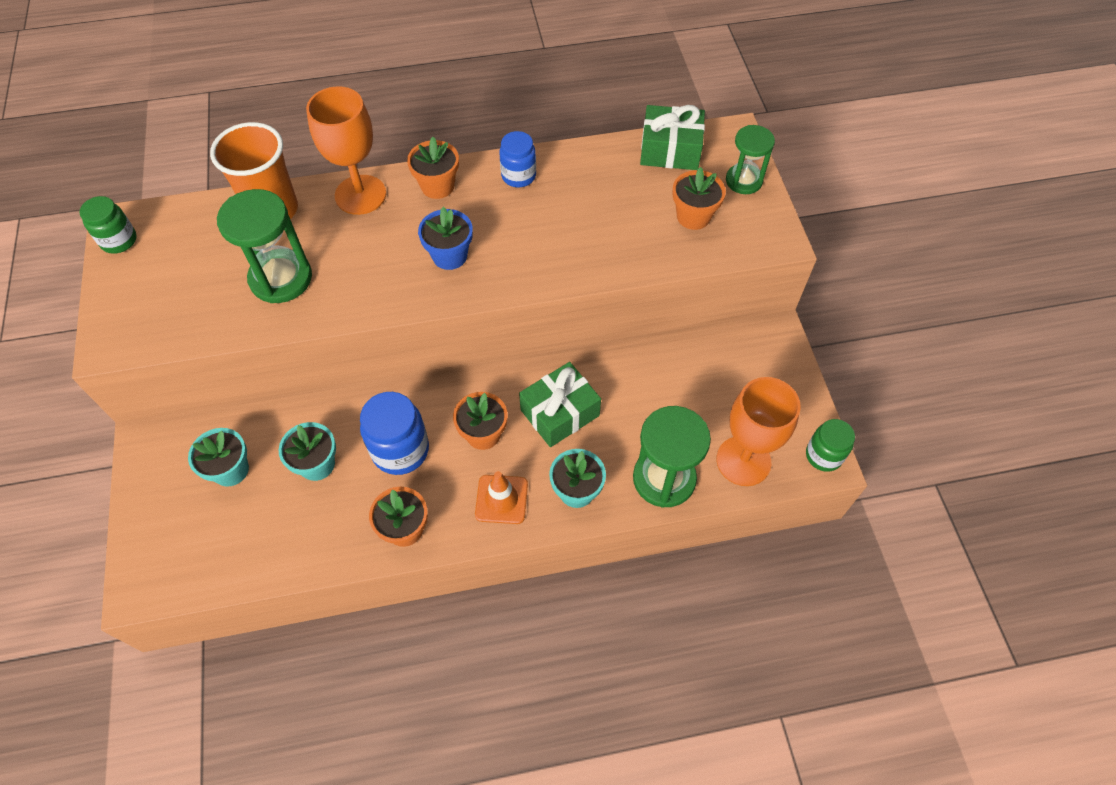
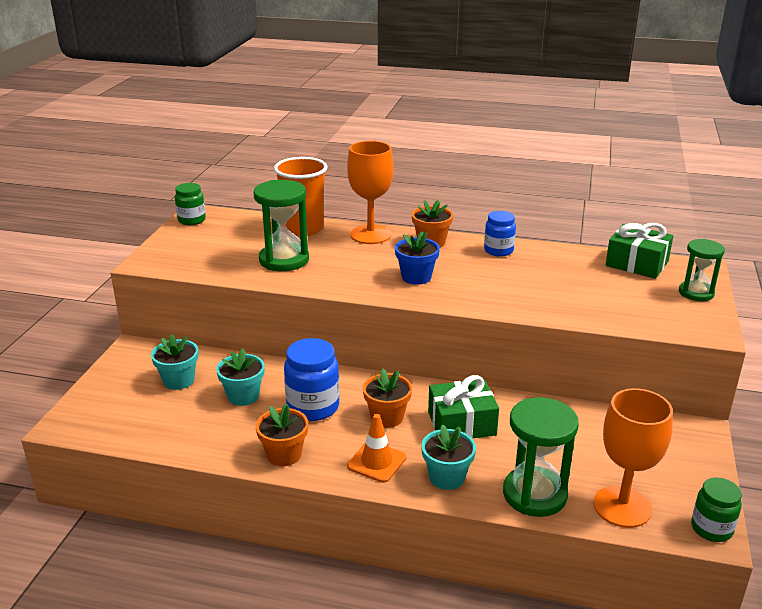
camera: 25 degrees right, 30 degrees down
orange flower pot [673,167,726,230] -> none

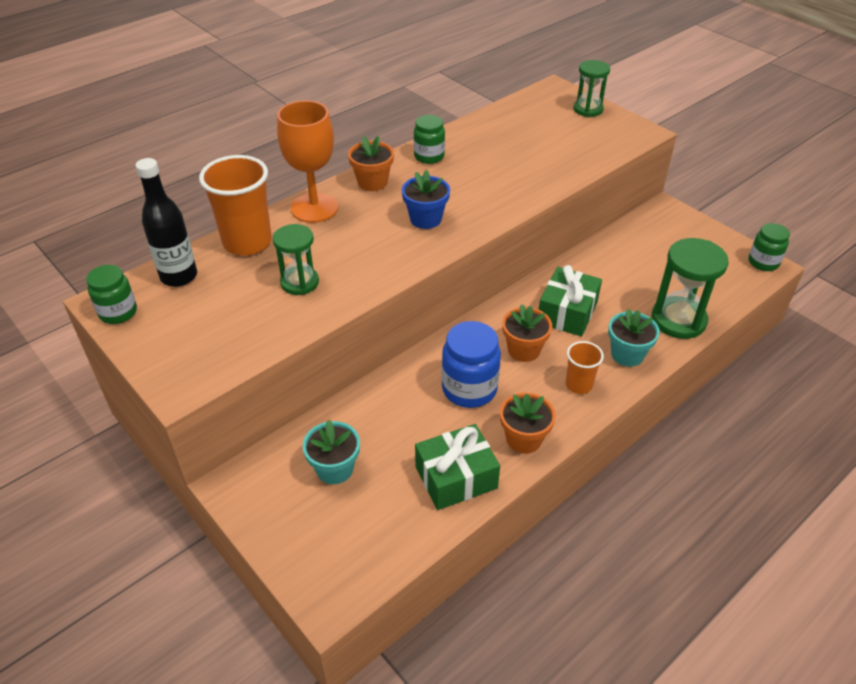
camera: 55 degrees left, 15 degrees up
turquoise flower pot [216,348,265,406] -> none
green hourglass [253,180,309,271] -> green hourglass [273,224,319,295], size x0.64
orange traffic cone [347,414,406,483] -> orange cup [566,341,604,394]
blue jar [484,211,516,257] -> green jar [414,115,445,164]
orange goblet [593,388,673,528] -> none
green gift [606,223,673,279] -> green gift moved to [415,424,500,510]
none -> black bottle [136,158,197,287]

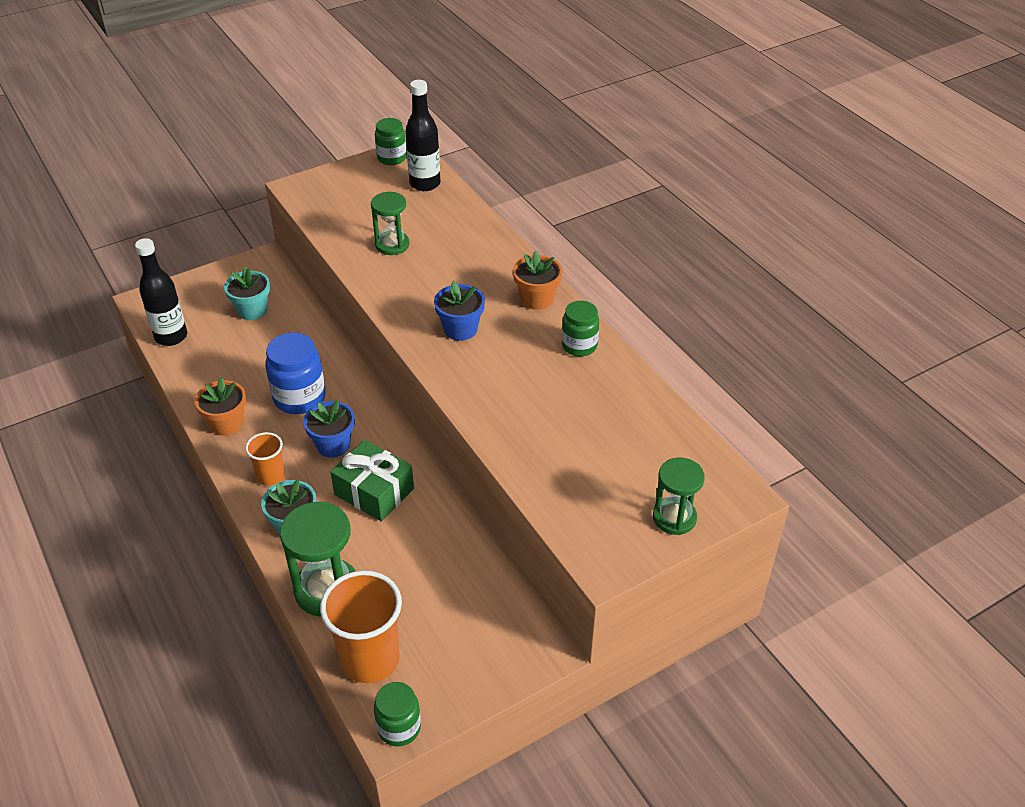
camera: 100 degrees right, 0 degrees up
orange cup [199,155,272,256] -> orange cup moved to [320,570,402,683]
orange goblet [277,101,338,223] -> none
green gift [415,424,500,510] -> none
orange flower pot [502,304,552,362] -> blue flower pot [303,400,355,458]
none -> black bottle [135,238,187,346]

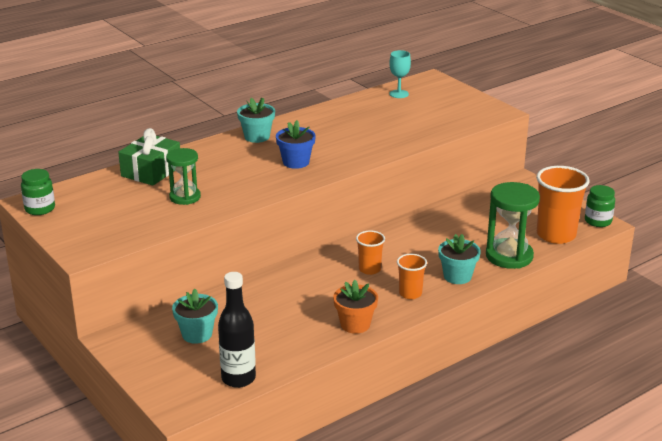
camera: 95 degrees left, 15 degrees down
blue jar [265,332,326,414] -> none
blue flower pot [303,400,355,458] -> orange cup [356,230,385,275]
green gift [330,440,414,522] -> green gift moved to [118,128,180,186]
black bottle [406,80,441,191] -> none
orange flower pot [513,250,562,310] -> turquoise flower pot [237,98,275,143]
green jar [562,301,599,356] -> none
green hourglass [653,457,705,535] -> none
none -> turquoise goblet [389,50,411,98]

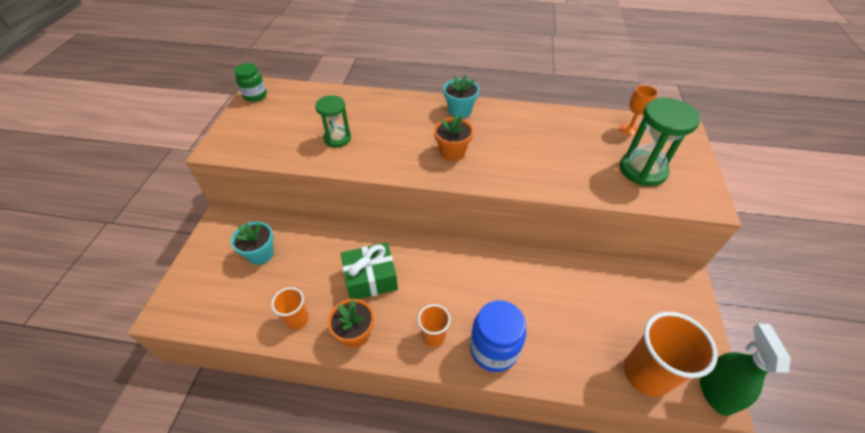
camera: 45 degrees right, 20 degrees up
green gift [118,128,180,186] -> green gift moved to [341,242,398,299]
black bottle [218,272,256,388] -> none
blue flower pot [276,120,316,169] -> orange flower pot [434,114,473,161]
orange cup [356,230,385,275] -> orange cup moved to [271,287,309,329]
turquoise goblet [389,50,411,98] -> orange goblet [620,85,658,135]
turquoise flower pot [438,234,481,284] -> blue jar [470,300,526,372]
green hourglass [486,182,540,269] -> green hourglass moved to [620,98,700,186]
green jar [585,185,615,227] -> green spray bottle [700,324,791,416]

